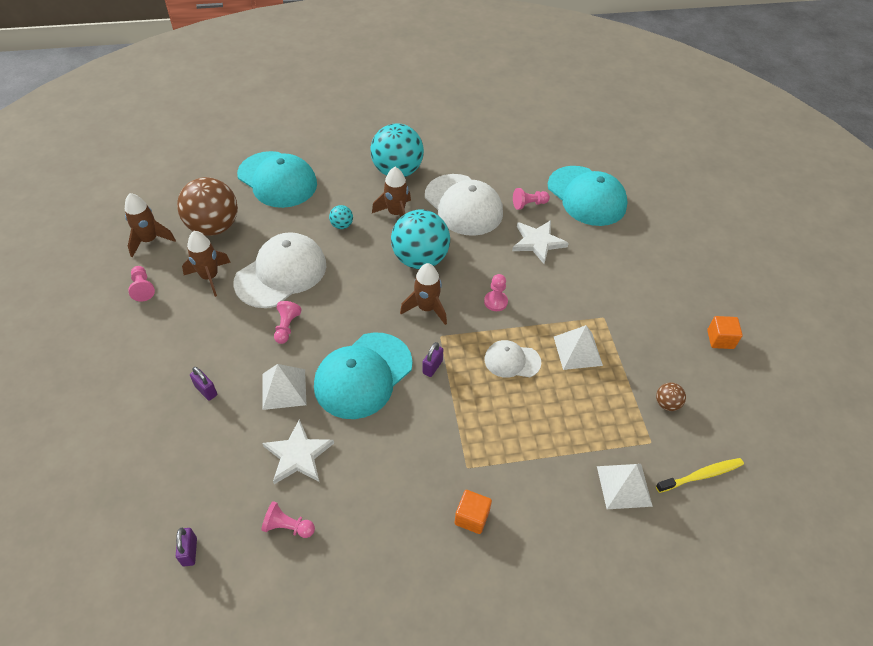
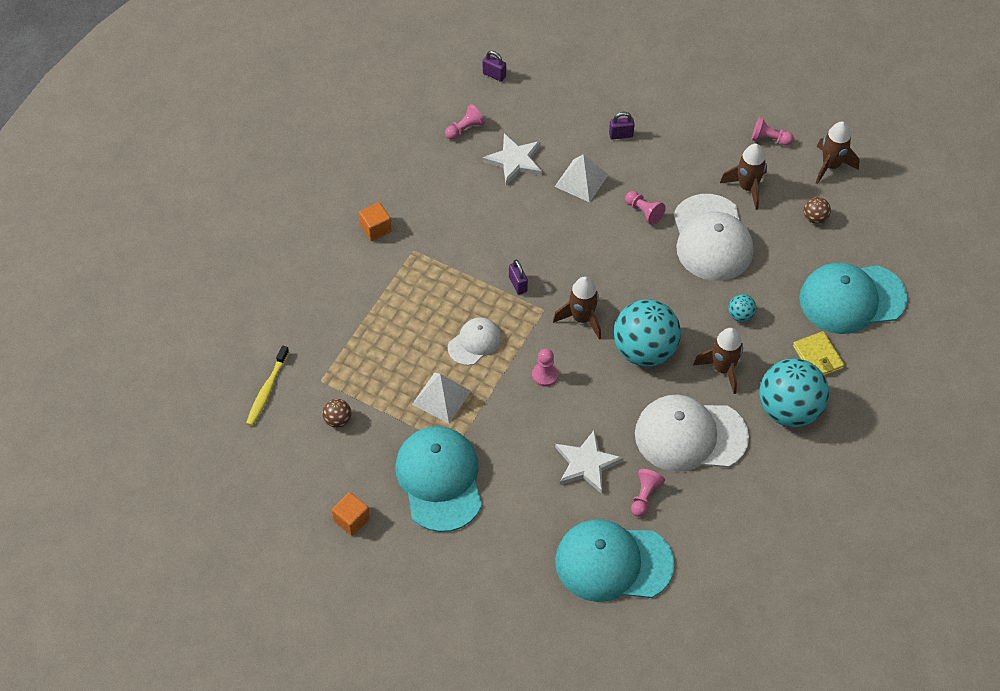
camera: 130 degrees right, 5 degrees up
brown ball [177,177,238,236] -> brown ball [804,197,831,224], size x0.42
turquoise cap [314,332,413,419] -> turquoise cap moved to [395,426,482,532]
white pyramid [597,464,653,509] -> none
none -> yellow wallet [793,331,845,376]

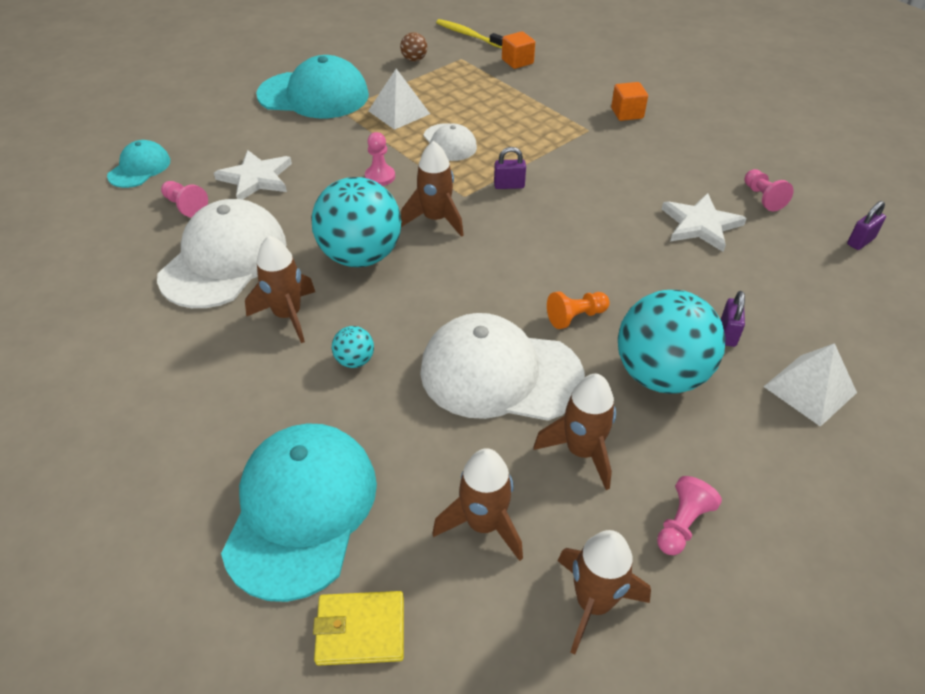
camera: 110 degrees right, 10 degrees down
orange cube [332,492,370,536] -> orange cube moved to [502,31,535,69]
white pyramid [554,154,608,203] -> white pyramid moved to [763,343,857,427]
turquoise cap [555,519,674,602] -> turquoise cap [107,140,170,188], size x0.54
pink pawn [625,191,666,225] -> orange pawn [547,291,610,329]
turquoise ball [759,358,829,427] -> turquoise ball moved to [618,290,725,394]
yellow wallet [793,331,845,376] -> yellow wallet moved to [313,591,404,665]
brown ball [804,197,831,224] -> brown rocket [432,448,523,561]

